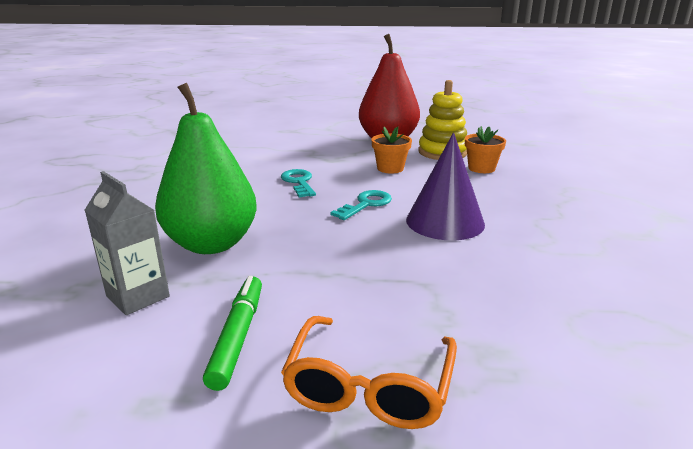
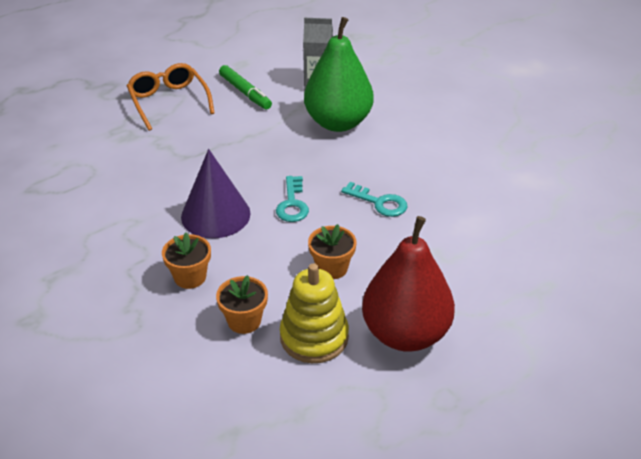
camera: 140 degrees right, 15 degrees up
none -> orange flower pot [162,232,211,289]

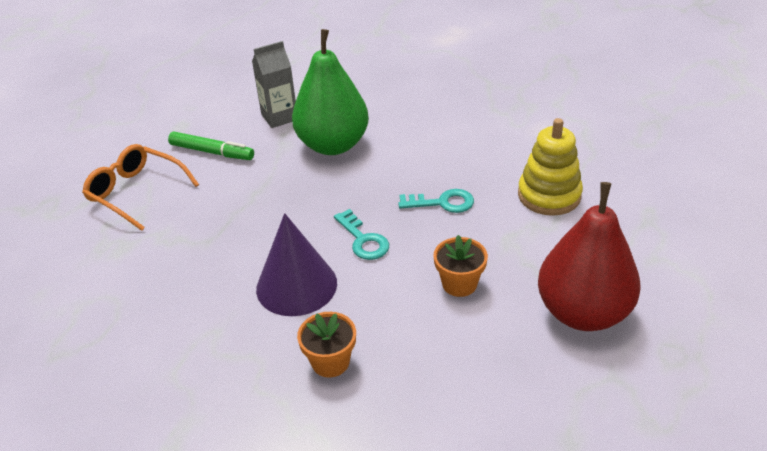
camera: 30 degrees left, 0 degrees up
orange flower pot [216,275,268,334] -> none
yellow stacking toy [280,263,349,363] -> yellow stacking toy moved to [518,118,583,216]

